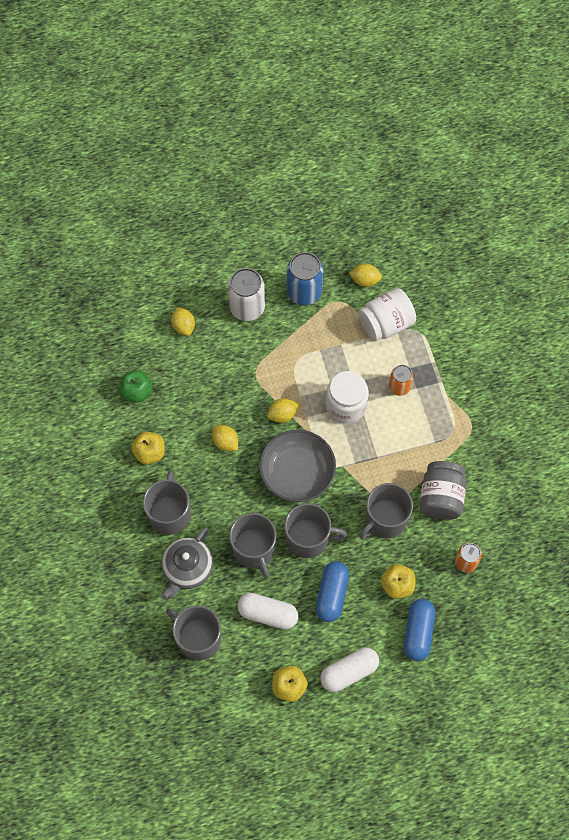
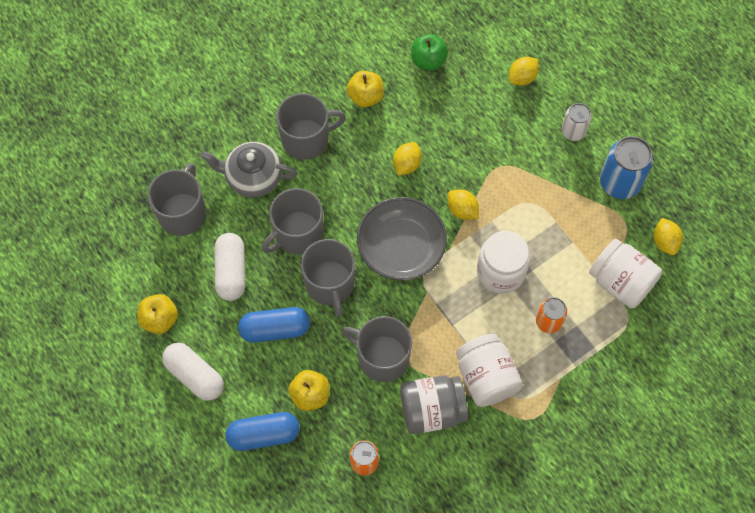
camera: 70 degrees right, 0 degrees up
white can [228,268,265,321] -> white can [562,103,592,141], size x0.60
none -> white jar [456,334,523,407]

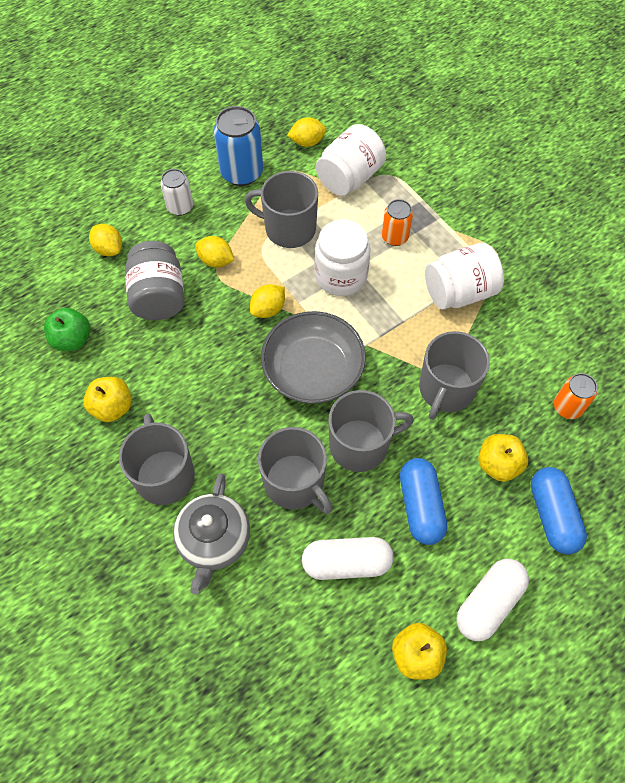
camera: 90 degrees left, 5 degrees down
grey mug [148,163,206,236] -> grey mug moved to [245,171,318,248]
yellow lemon [393,142,422,176] -> yellow lemon moved to [195,236,234,268]
grey jar [400,375,468,434] -> grey jar moved to [125,241,185,320]

